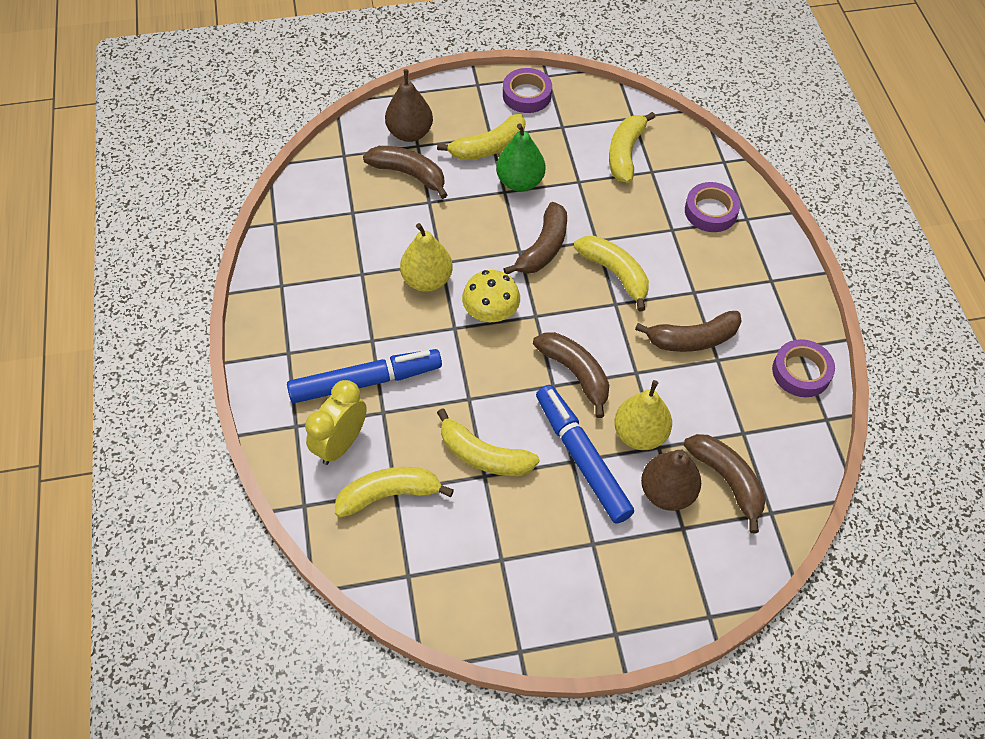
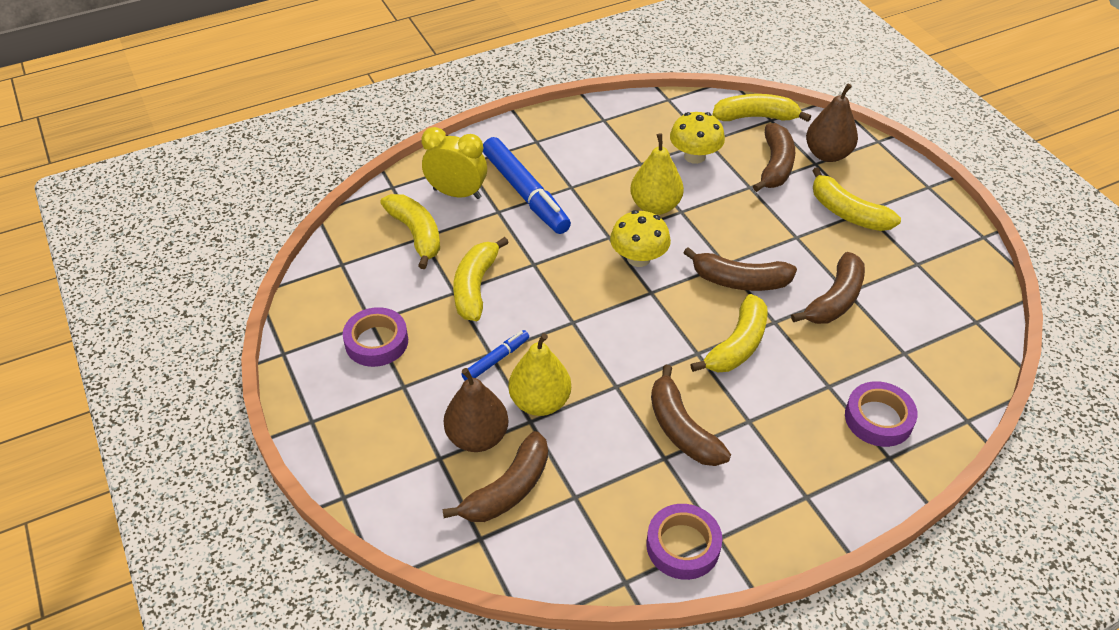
camera: 75 degrees right, 10 degrees down
green pear [496,124,546,192] -> none
purple tape [503,68,552,113] -> purple tape moved to [343,307,408,367]
brown banana [533,332,609,418] -> brown banana moved to [791,252,865,324]
blue marker [536,385,634,524] -> blue marker [461,330,529,380], size x0.49
yellow banana [609,112,655,183] -> yellow banana moved to [712,94,811,122]
none -> yellow mushroom [670,112,725,164]

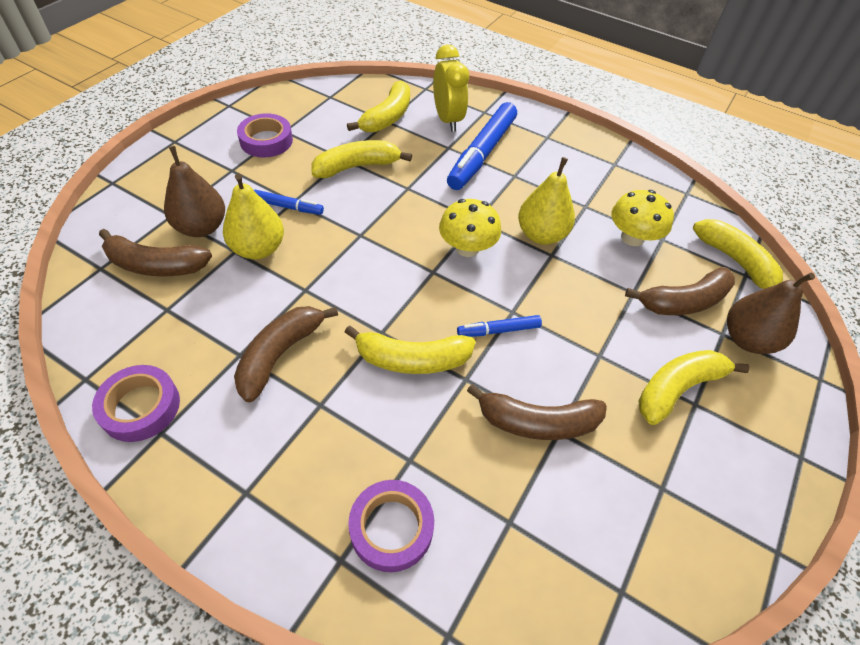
camera: 55 degrees right, 5 degrees up
brown banana [683,247,797,291] -> blue marker [457,315,542,337]
yellow banana [812,167,901,231] -> yellow banana turned 45 degrees clockwise [638,350,750,425]

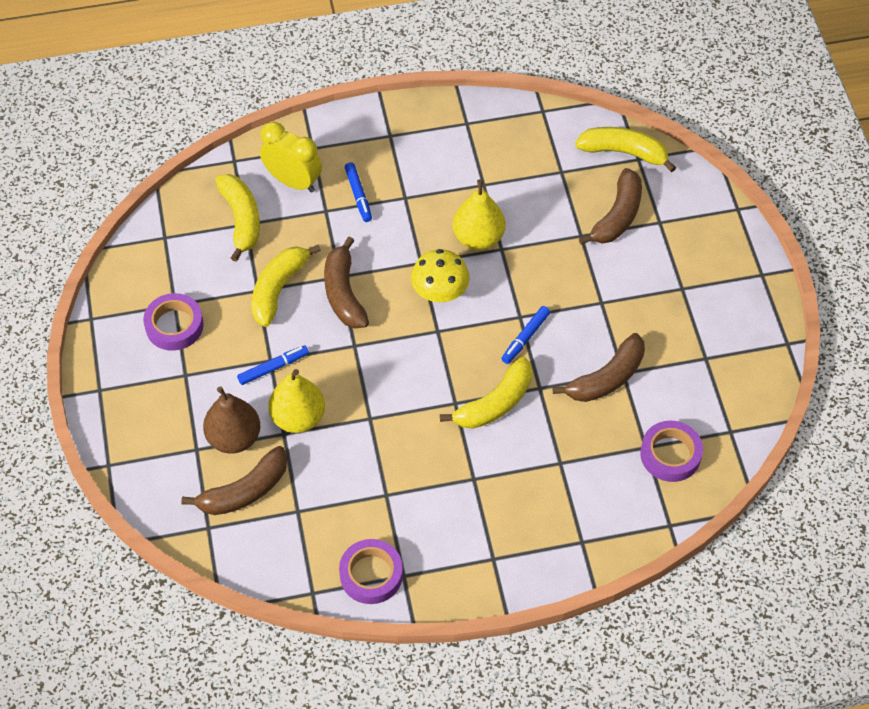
camera: 40 degrees left, 5 degrees up
brown banana [234,306,338,403] -> brown banana moved to [324,237,369,329]
purple tape [348,480,434,572] -> purple tape moved to [640,421,703,482]
blue marker [447,102,517,190] -> blue marker [344,162,372,222], size x0.49
yellow mushroom [611,190,674,246] -> none
yellow banana [638,350,750,425] -> none
brown pear [727,272,815,354] -> none

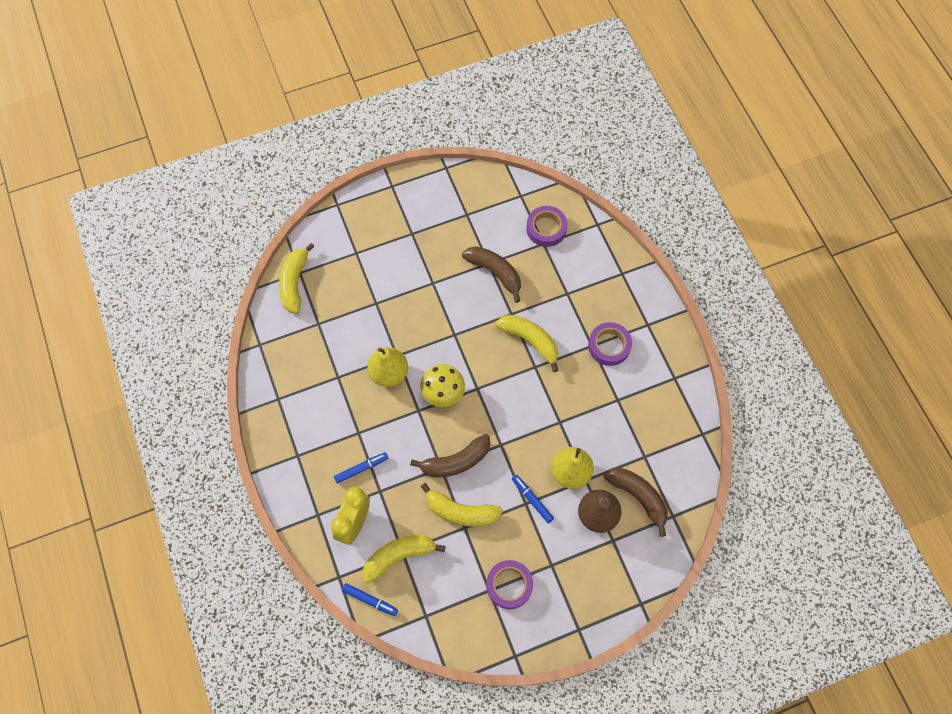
camera: 100 degrees left, 10 degrees up
purple tape [339,539,403,604] -> purple tape moved to [588,322,632,366]
blue marker [501,306,550,364] -> blue marker moved to [342,583,398,616]
brown banana [579,168,642,245] -> none

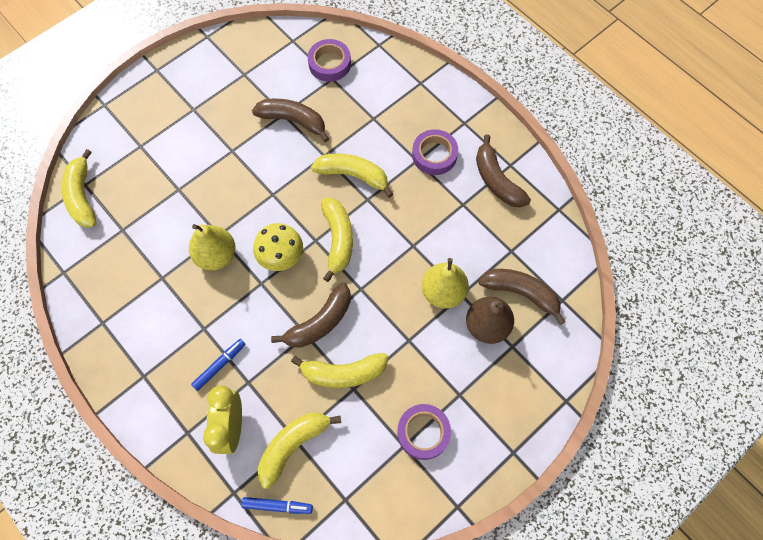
camera: 20 degrees left, 0 degrees up
blue marker [512,475,554,523] -> none
none -> yellow banana [321,198,353,282]
none -> brown banana [476,134,531,207]

